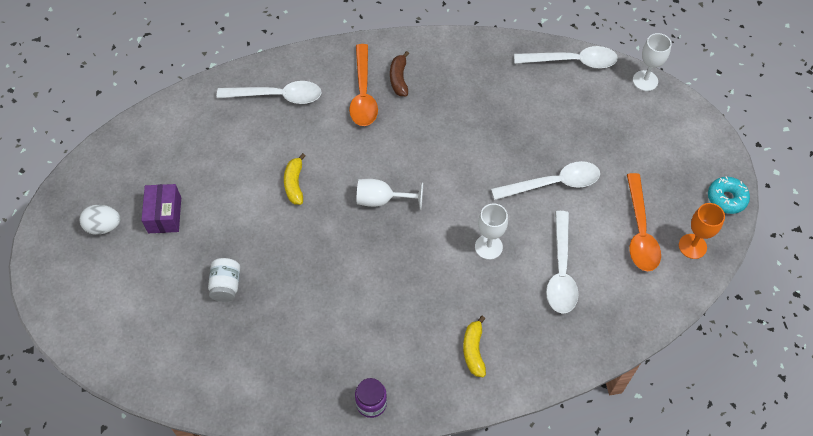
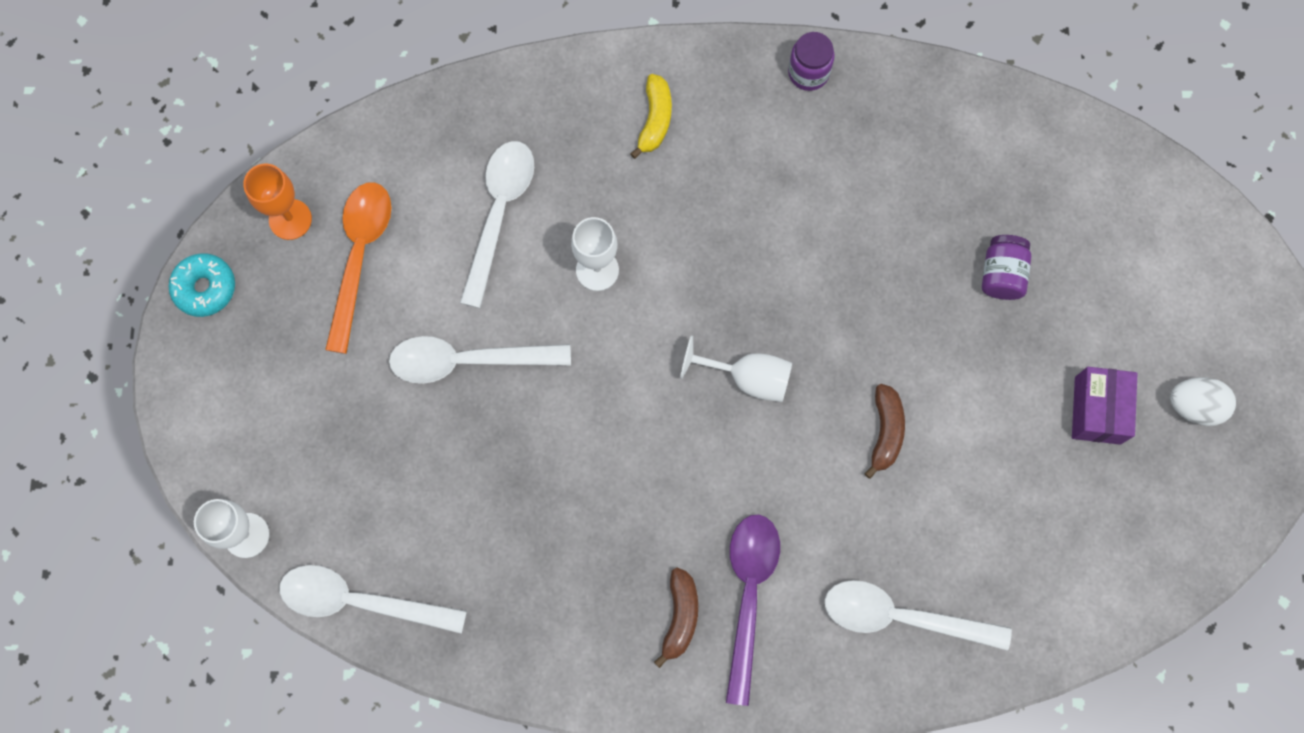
camera: 170 degrees left, 15 degrees up
white jar [208,258,240,302] -> purple jar [982,235,1031,300]
yellow banana [284,153,305,205] -> brown banana [864,384,905,479]
orange spoon [349,44,378,126] -> purple spoon [726,515,780,706]

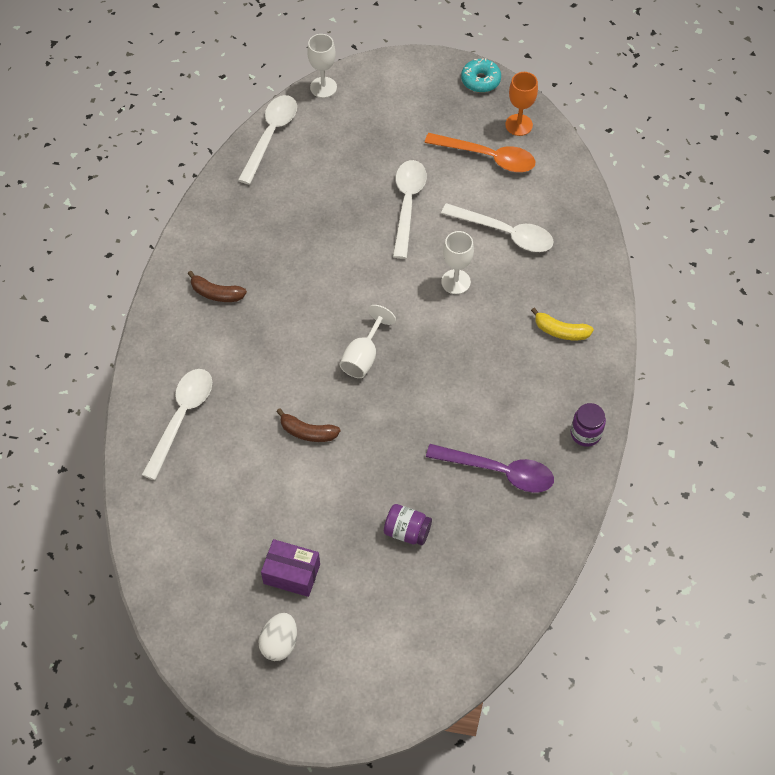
camera: 100 degrees right, 15 degrees down
purple spoon [726,515,780,706] -> purple spoon moved to [426,444,554,493]

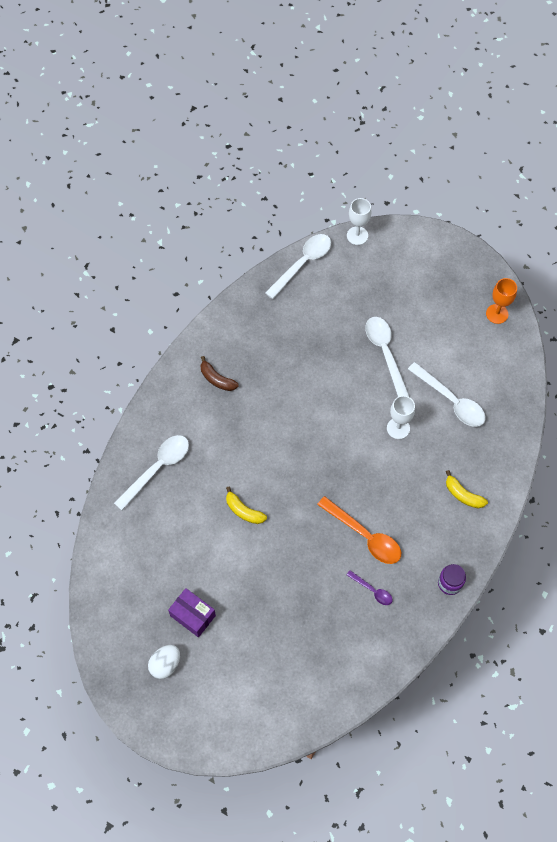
camera: 20 degrees right, 5 degrees up
brown banana [276,408,340,442] -> yellow banana [226,487,267,524]
white goblet [339,305,396,378] -> none
purple jar [384,504,432,546] -> none
white spoon [393,160,427,259] -> white spoon turned 45 degrees counterclockwise [365,317,410,397]
orange spoon [424,133,536,172] -> orange spoon moved to [317,496,401,564]
purple spoon [426,444,554,493] -> purple spoon [346,570,393,605], size x0.52
turquoise donut [461,58,501,93] -> none

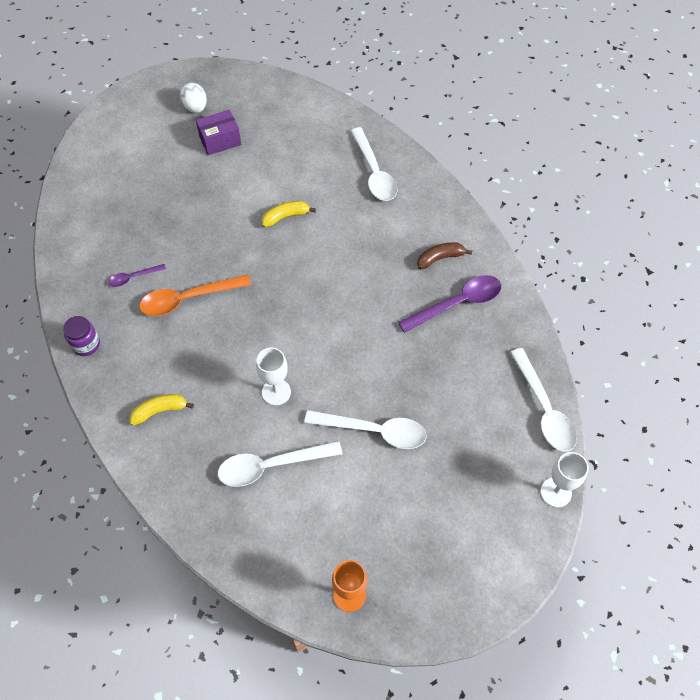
camera: 120 degrees right, 5 degrees down
none -> purple spoon [398,275,501,333]

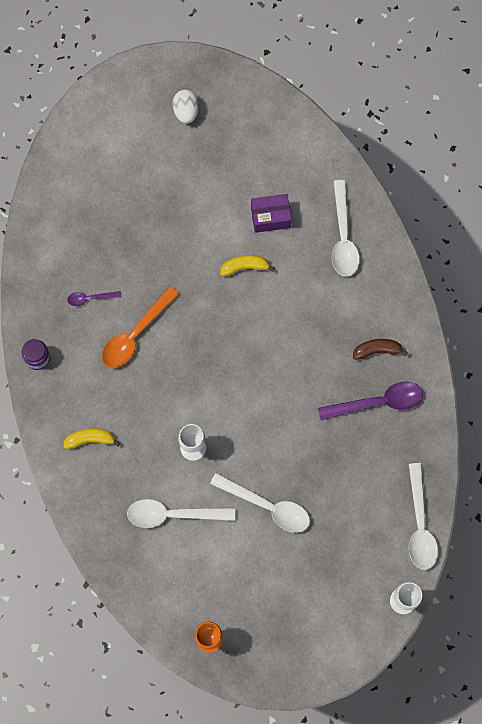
camera: 15 degrees right, 15 degrees up
orange spoon [139,274,251,316] -> orange spoon turned 45 degrees counterclockwise [102,286,179,368]
purple box [196,110,241,155] -> purple box moved to [251,194,292,233]

